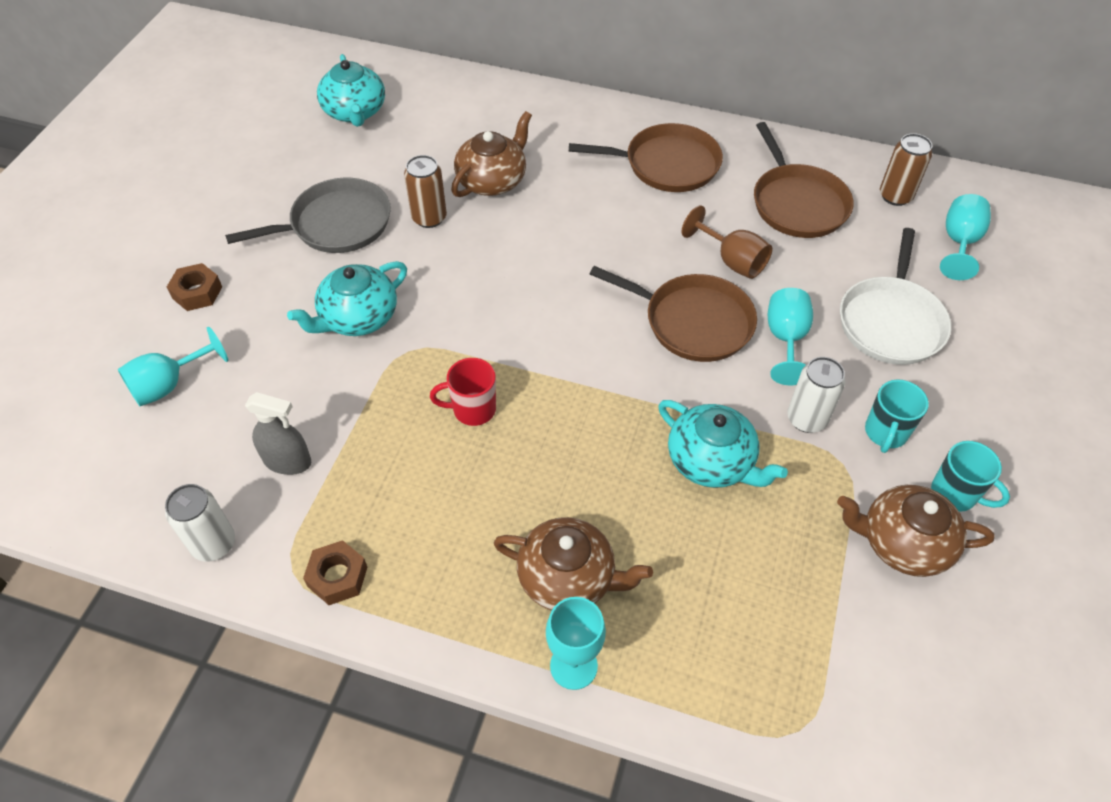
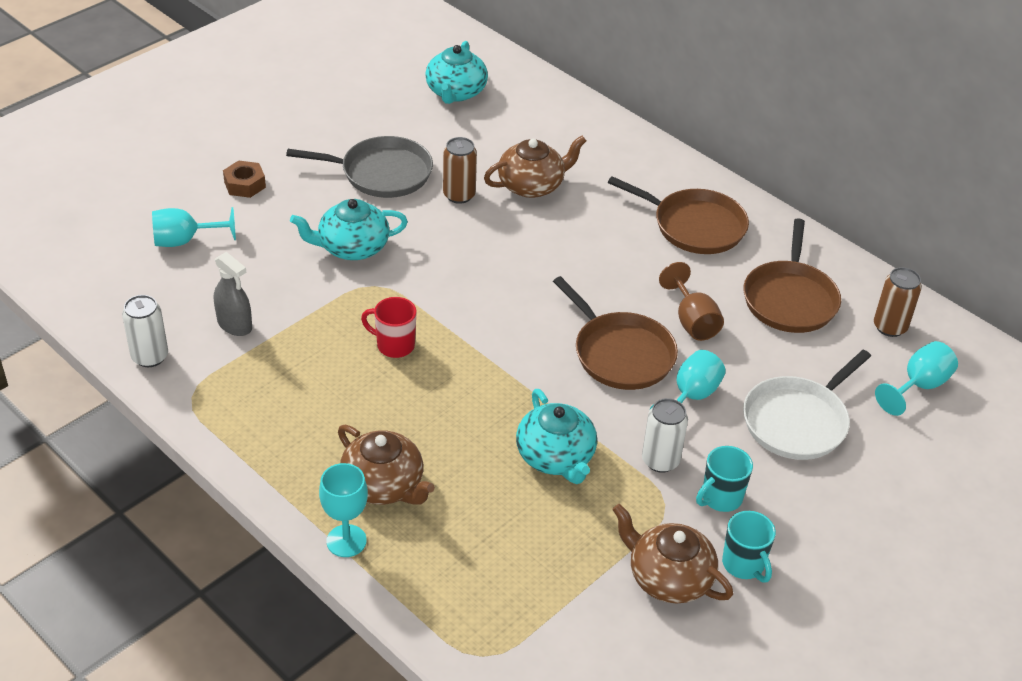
camera: 25 degrees right, 10 degrees down
brown nut [303,540,367,605] -> none

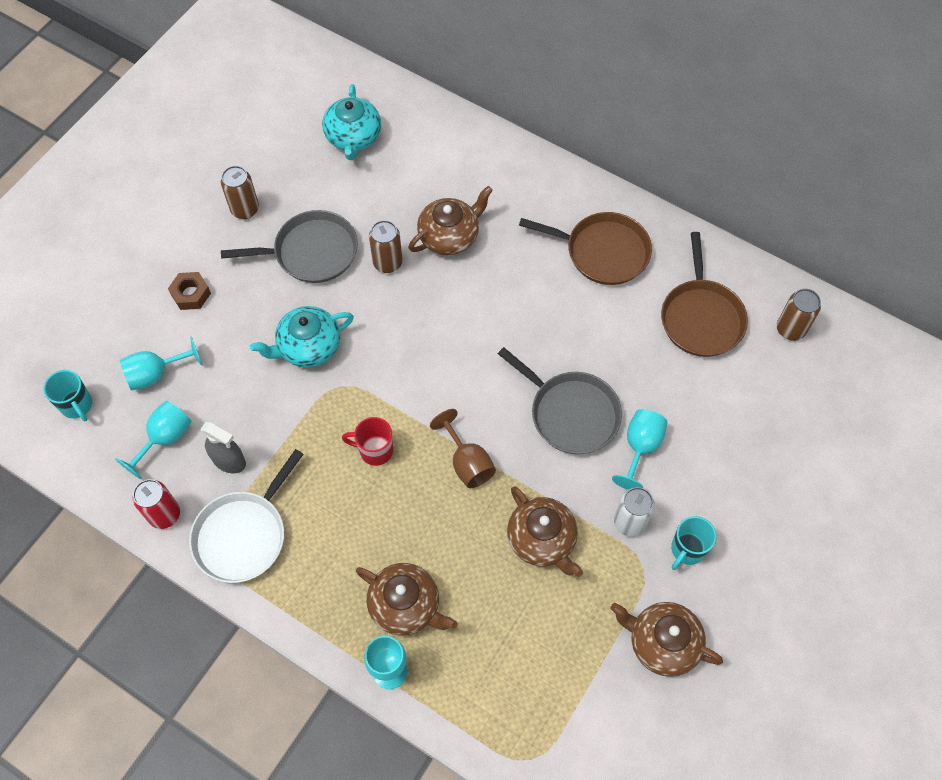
camera: 10 degrees left, 20 degrees up
white can [122,295,168,367] -> red can [133,479,180,529]
turquoise teapot [516,389,597,484] -> brown teapot [507,486,583,577]
brown pan [553,276,678,390] -> grey pan [498,347,622,454]
brown goblet [659,262,724,341] -> brown goblet moved to [430,409,496,488]
turquoise mug [722,511,776,583] -> turquoise mug moved to [43,370,92,421]
white pan [743,350,871,460] -> white pan moved to [189,449,304,583]
turquoise goblet [875,341,958,416] -> turquoise goblet moved to [115,401,192,479]
none -> brown can [221,166,259,219]

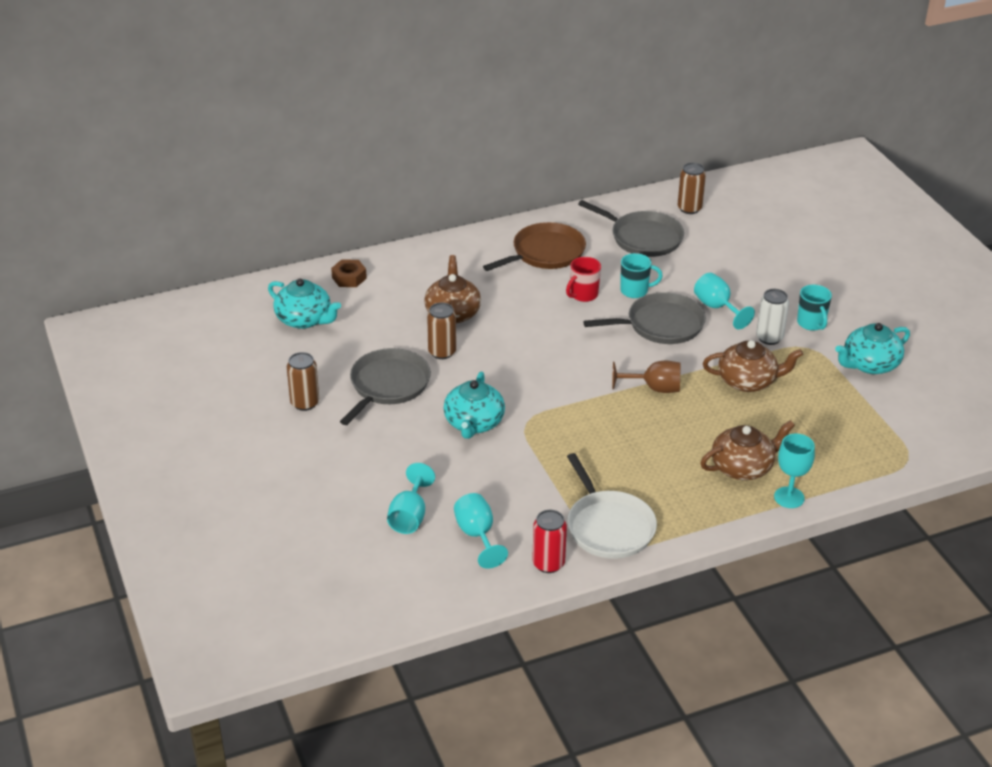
camera: 55 degrees left, 25 degrees down
turquoise mug [43,370,92,421] -> turquoise mug moved to [620,253,663,298]
brown nut [168,272,211,310] -> brown nut moved to [331,259,367,287]
grey spray bottle [201,422,246,473] -> none
red mug [342,417,393,466] -> red mug moved to [566,257,601,302]
brown teapot [610,602,723,677] -> turquoise teapot [835,323,910,374]
brown pan [661,232,748,357] -> grey pan [578,200,684,257]

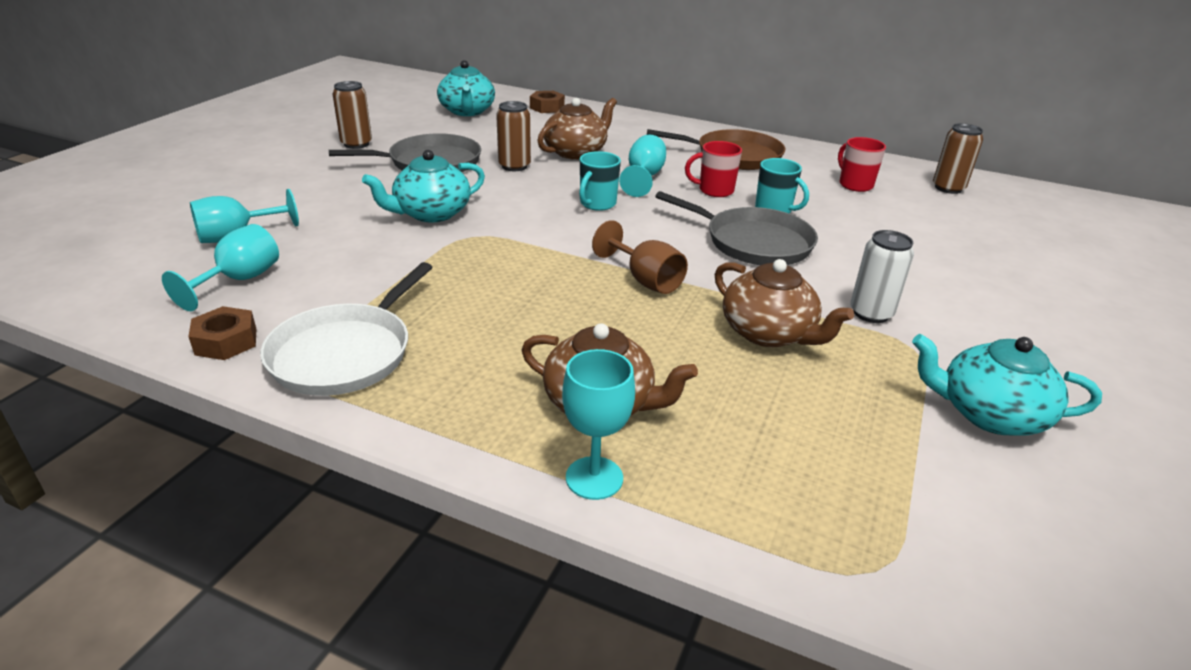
camera: 45 degrees right, 5 degrees down
red can [532,510,567,573] -> brown nut [188,306,256,360]
grey pan [578,200,684,257] -> red mug [838,137,886,192]
turquoise goblet [694,273,755,329] -> turquoise goblet moved to [619,134,666,197]
turquoise mug [797,284,832,331] -> turquoise mug moved to [579,151,621,211]

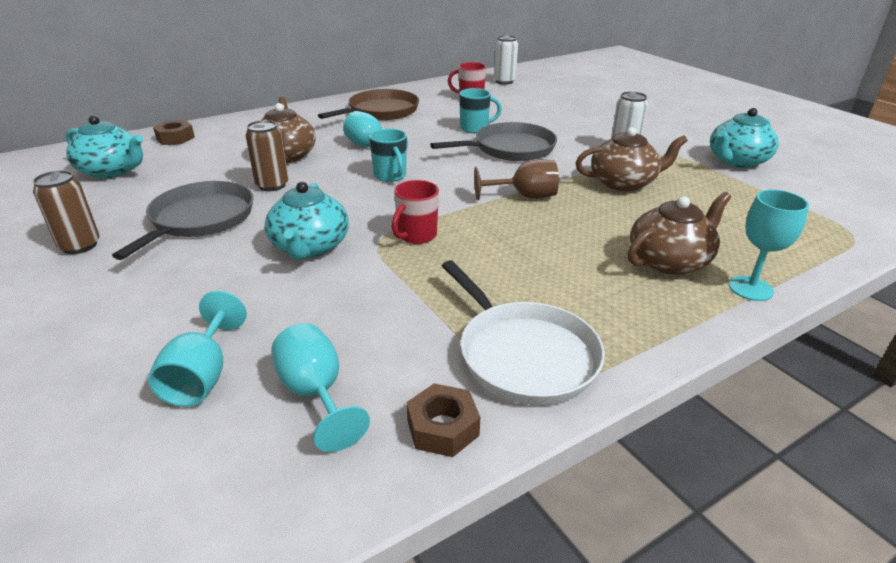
camera: 55 degrees left, 0 degrees up
red mug [685,141,742,197] -> red mug moved to [392,180,439,244]
brown can [933,123,983,194] -> white can [494,35,518,84]

